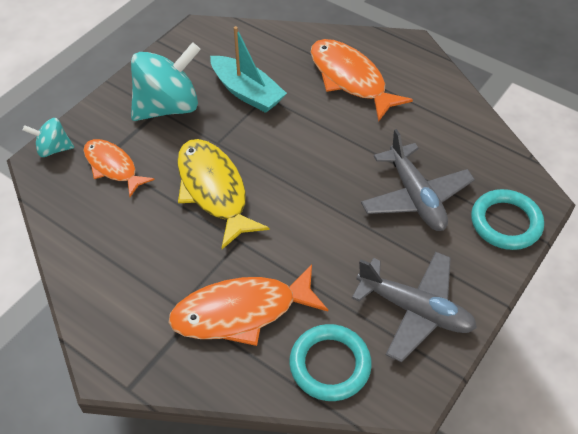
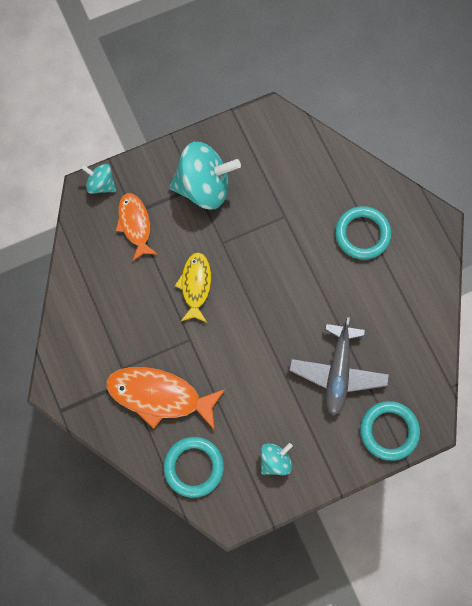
camera: 30 degrees right, 20 degrees up
yellow fish [177,139,270,249] -> yellow fish [175,252,211,323], size x0.64
turquoise boat [210,26,287,113] -> none
orange fish [311,39,413,122] -> turquoise ring [335,206,392,260]
grey plane [352,252,477,362] -> turquoise spinning top [261,443,293,475]

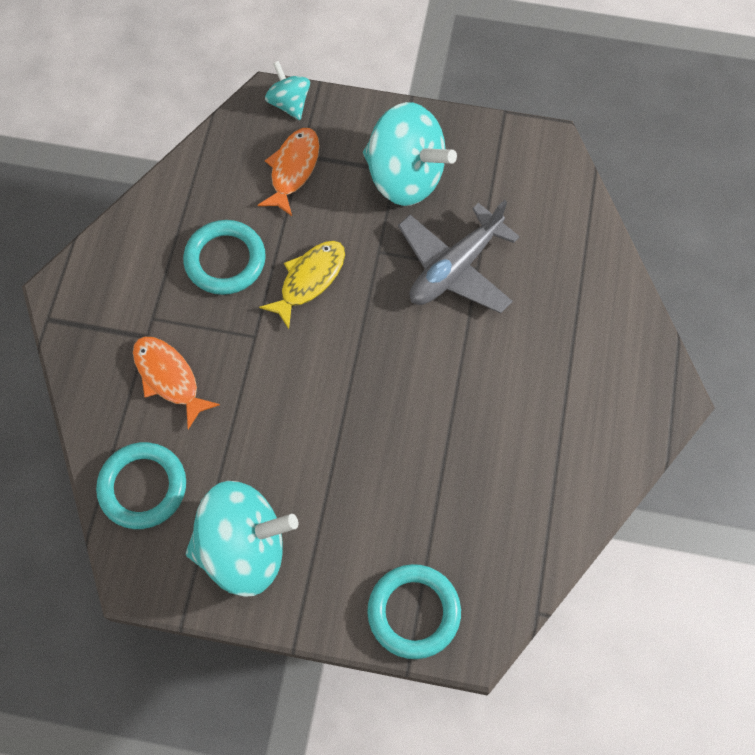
camera: 35 degrees right, 5 degrees down
orange fish [106,367,225,430] -> orange fish [133,336,220,429], size x0.64
turquoise spinning top [261,443,293,475] -> turquoise spinning top [186,481,298,597], size x1.97
grey plane [289,317,389,416] -> grey plane moved to [398,200,520,313]
turquoise ring [335,206,392,260] -> turquoise ring moved to [183,220,266,295]

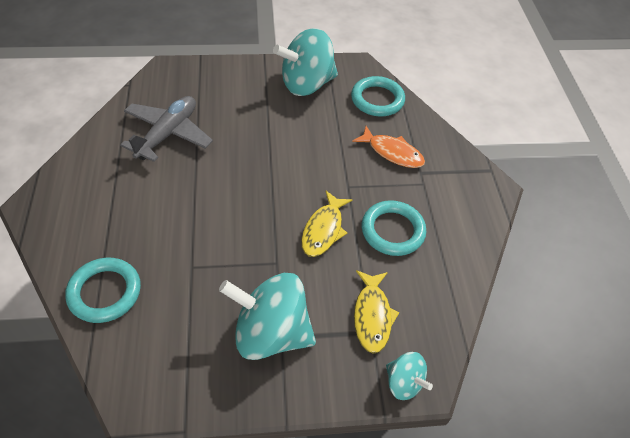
camera: 160 degrees right, 15 degrees down
orange fish [258,128,319,216] -> yellow fish [354,270,400,354]
turquoise ring [367,564,461,659] -> turquoise ring moved to [65,258,141,323]
grey plane [398,200,520,313] -> grey plane moved to [120,96,213,162]

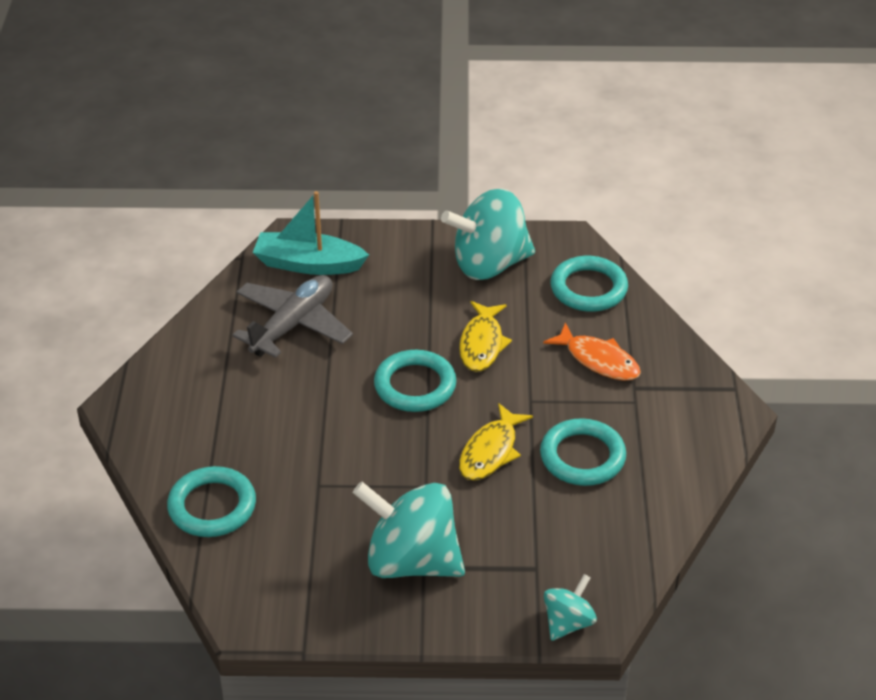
camera: 10 degrees right, 10 degrees down
yellow fish [354,270,400,354] -> yellow fish moved to [459,301,512,372]
turquoise spinning top [386,352,433,400] -> turquoise spinning top turned 105 degrees counterclockwise [544,574,597,641]
none -> turquoise boat [253,191,369,275]
none -> turquoise ring [374,350,457,412]

